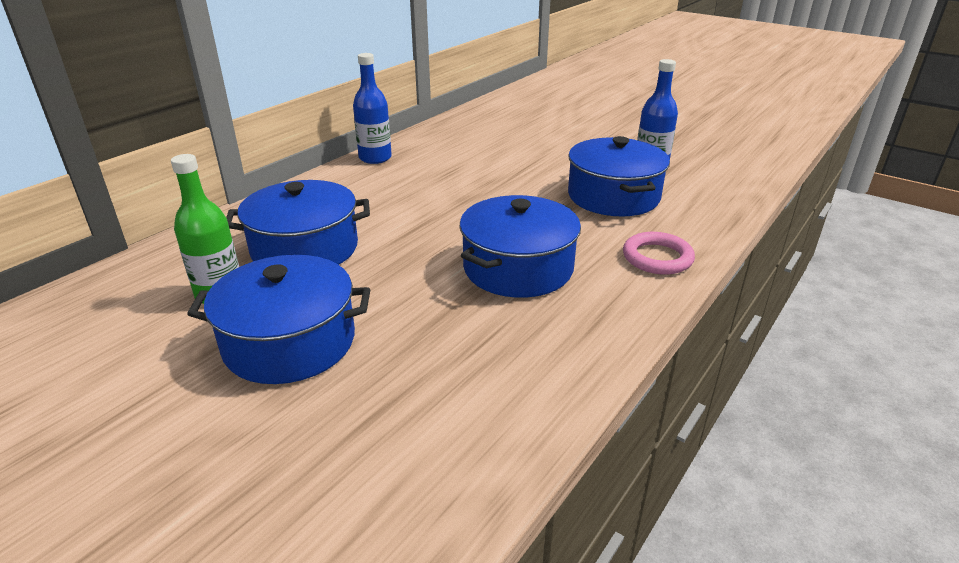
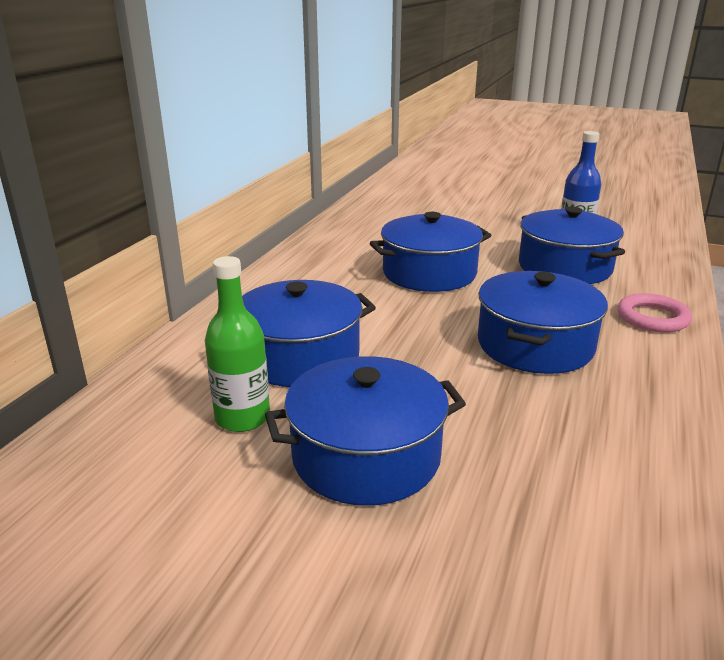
camera: 15 degrees left, 5 degrees down
blue bottle [353,53,392,164] -> none
none -> blue pot [370,212,491,292]

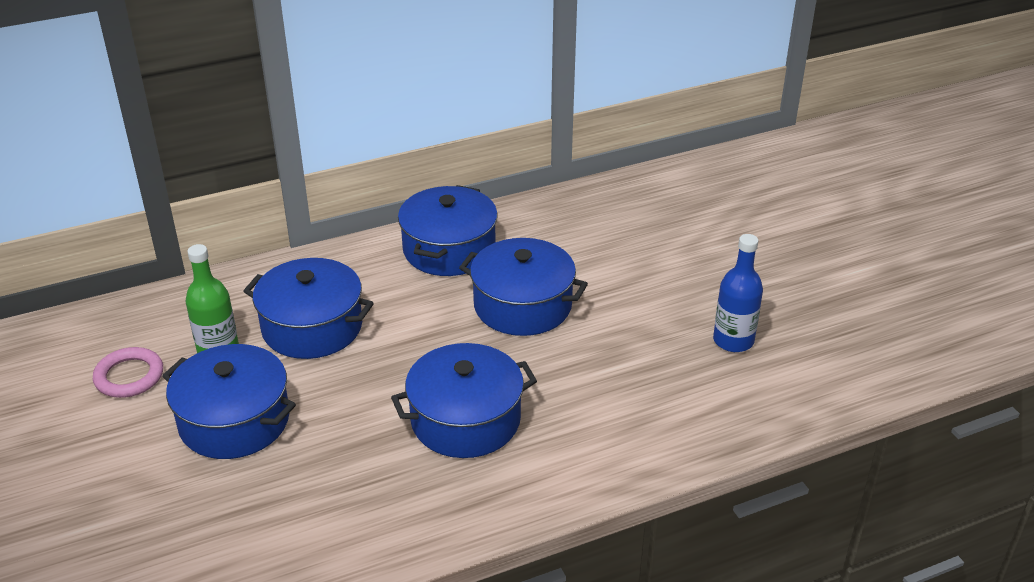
camera: 45 degrees right, 10 degrees up
blue pot [519,207,625,284] -> blue pot moved to [398,185,498,276]
pink ring [618,293,692,333] -> pink ring moved to [93,347,163,398]

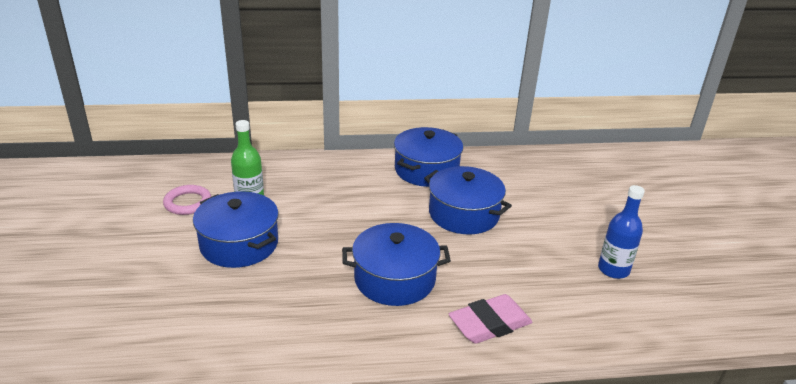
camera: 15 degrees right, 5 degrees down
blue pot [243,258,374,359] -> none
none -> pink eraser [449,294,532,344]

